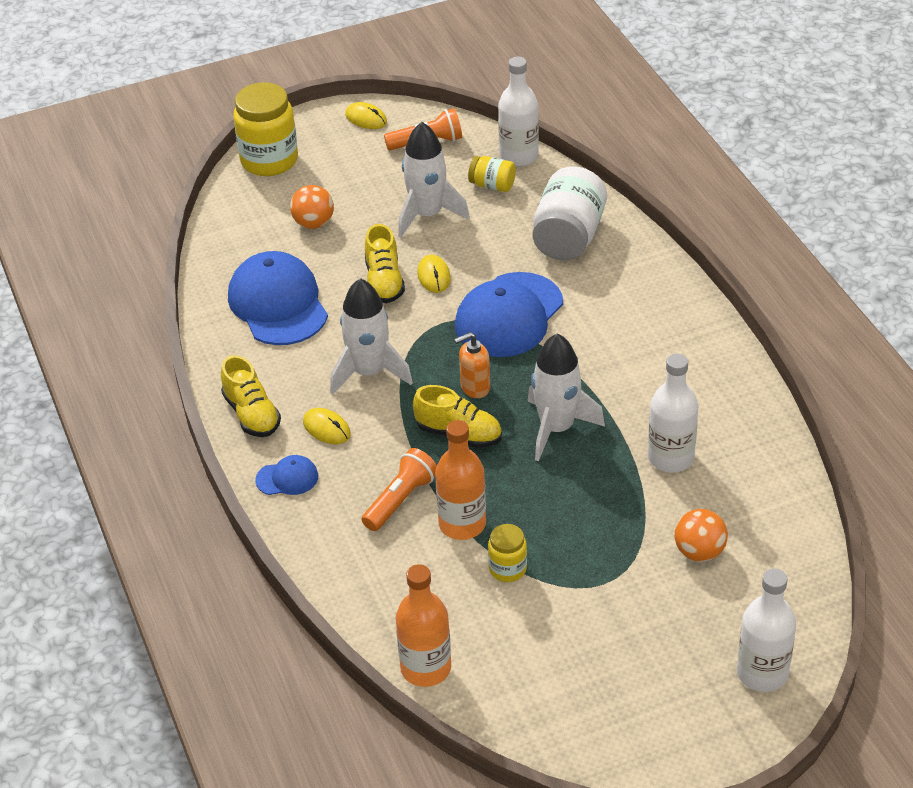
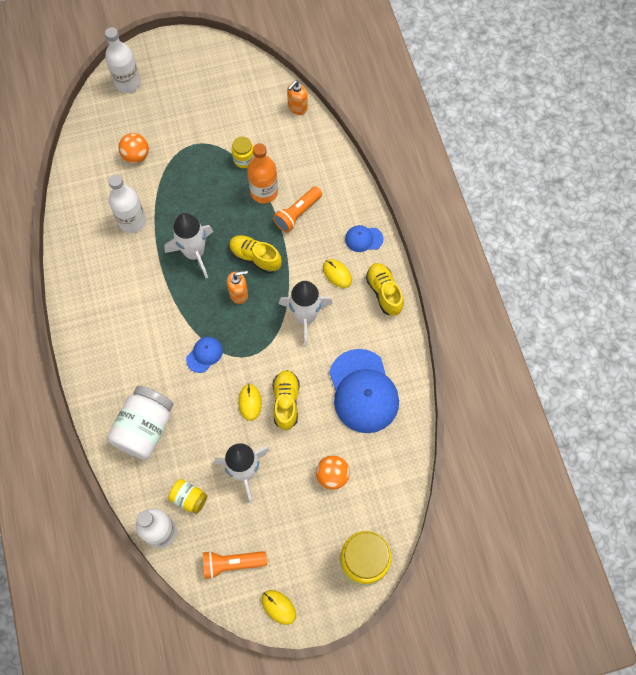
camera: 175 degrees left, 25 degrees up
orange bottle [396,564,451,687] -> orange soap dispenser [287,80,308,115]
blue cap [455,272,563,357] -> blue cap [186,337,223,373], size x0.46

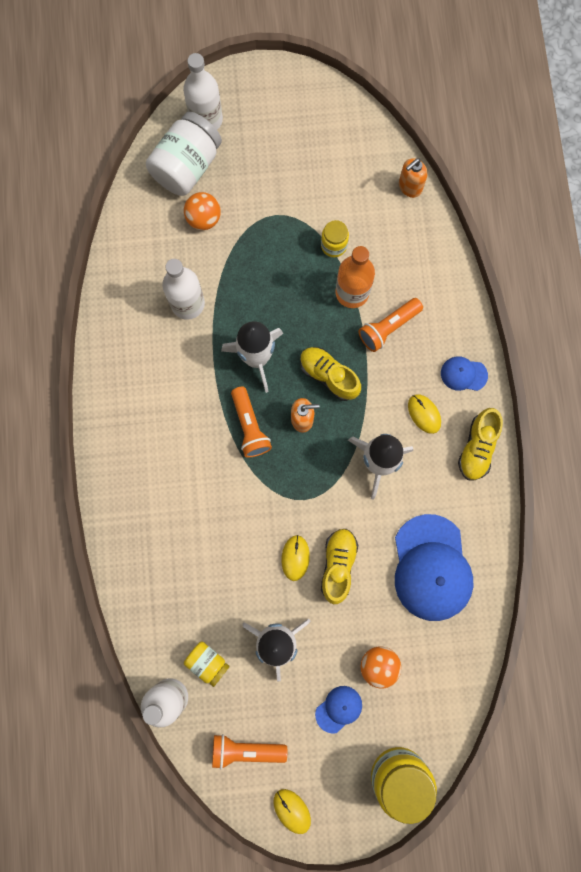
camera: 10 degrees right, 10 degrees up
white jar [107,386,173,459] -> white jar moved to [146,112,222,196]
blue cap [186,337,223,373] -> blue cap moved to [315,686,362,734]
yellow shoe [366,263,404,316] -> yellow shoe turned 150 degrees counterclockwise [458,408,503,480]
none -> orange flashlight [231,387,272,458]

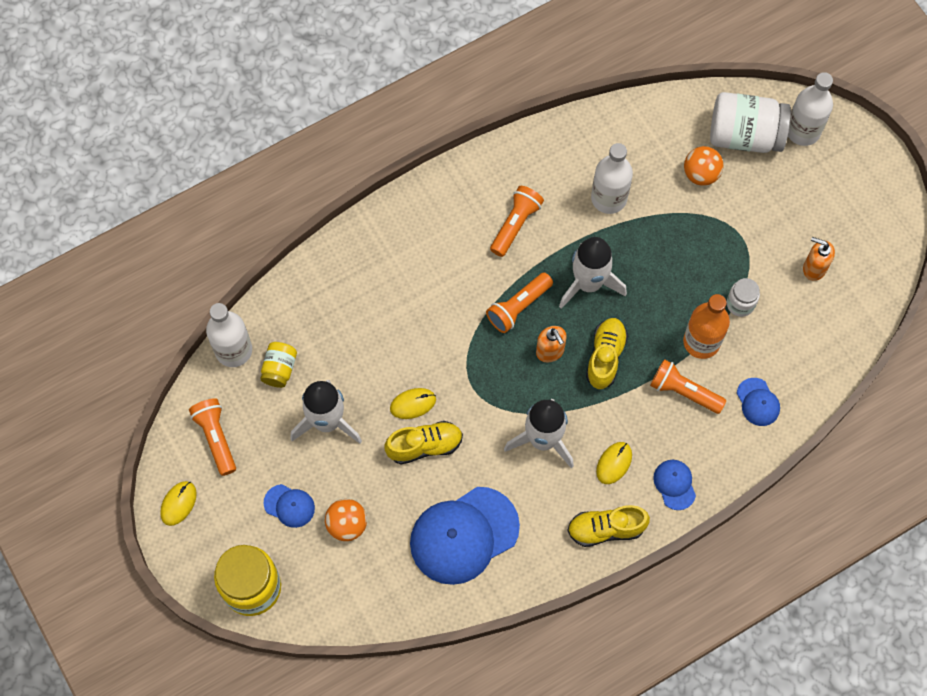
camera: 65 degrees right, 10 degrees down
yellow jar [321,220,349,257] -> white jar [727,278,760,317]
orange soap dispenser [399,158,428,198] -> orange soap dispenser moved to [803,237,835,281]
none -> orange flashlight [490,186,544,257]
none -> blue cap [737,378,780,426]

